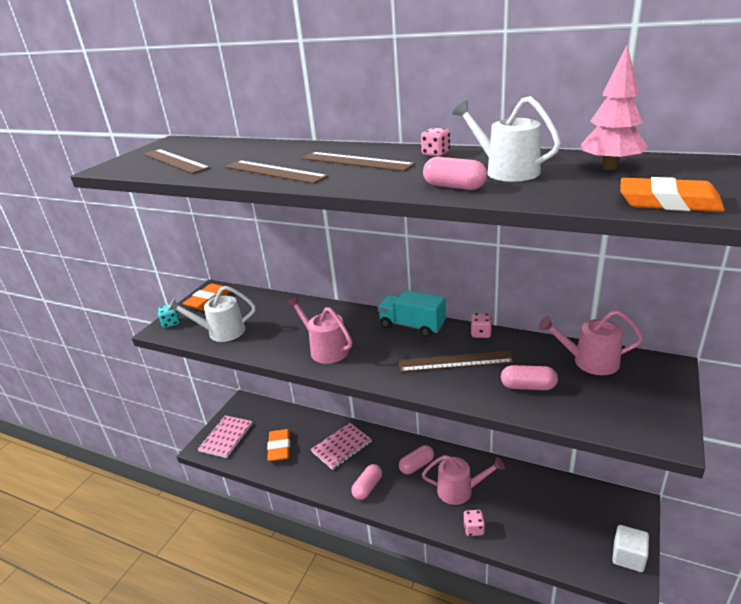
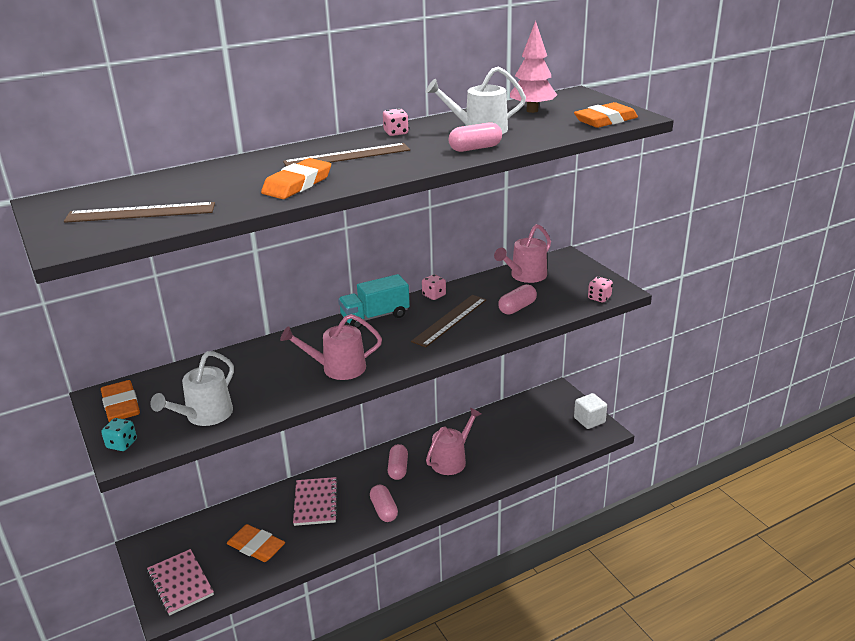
camera: 55 degrees left, 0 degrees up
brown ruler [225,160,329,184] -> orange eraser [261,158,331,199]
pink dice [463,510,485,536] -> pink dice moved to [588,277,613,303]

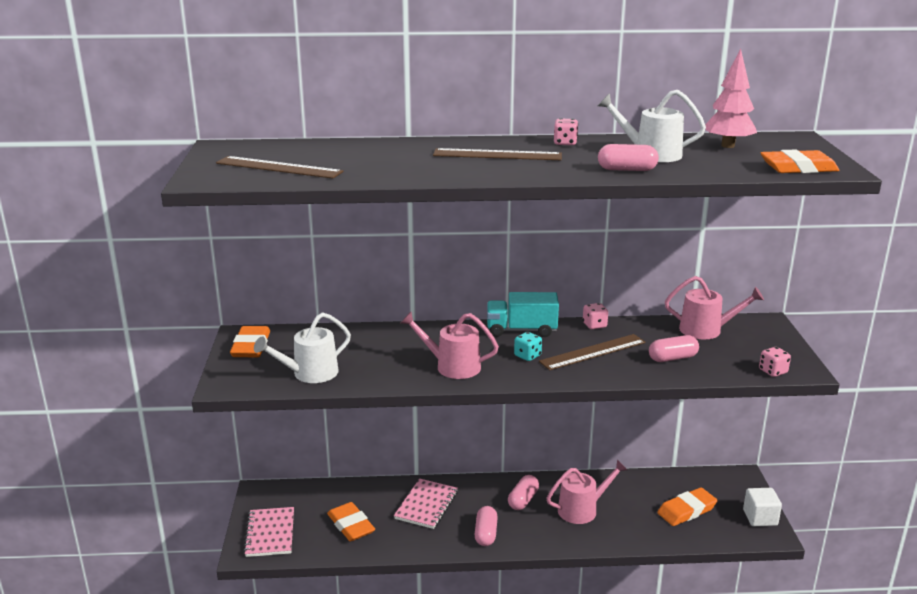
camera: 25 degrees right, 5 degrees down
turquoise dice [101,418,137,451] -> turquoise dice moved to [514,332,542,361]
orange eraser [261,158,331,199] -> orange eraser moved to [657,487,718,526]
pink watering can [494,224,551,283] -> pink watering can turned 150 degrees counterclockwise [665,276,764,339]

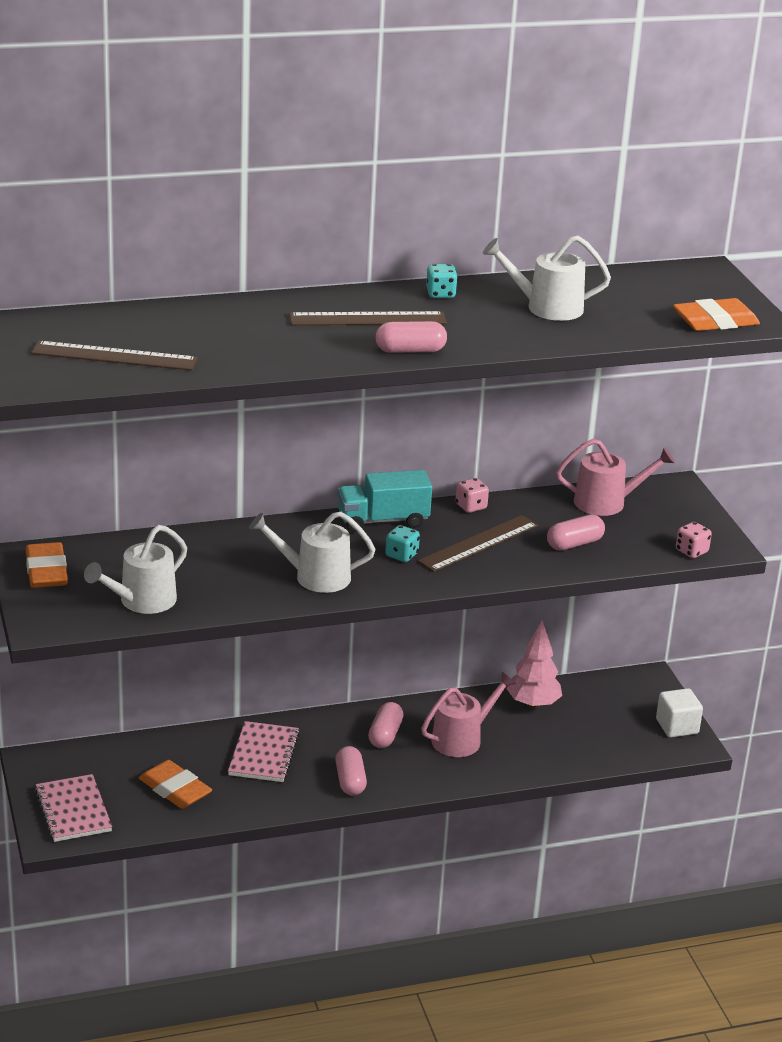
camera: 15 degrees left, 5 degrees up
pink watering can [401,312,499,379] -> white watering can [249,512,375,593]
pink dice [554,118,578,145] -> turquoise dice [426,264,458,298]
pink capsule [598,144,659,171] -> pink capsule moved to [376,321,447,353]
orange eraser [657,487,718,526] -> none
pink tree [705,49,757,148] -> pink tree moved to [506,620,562,709]

